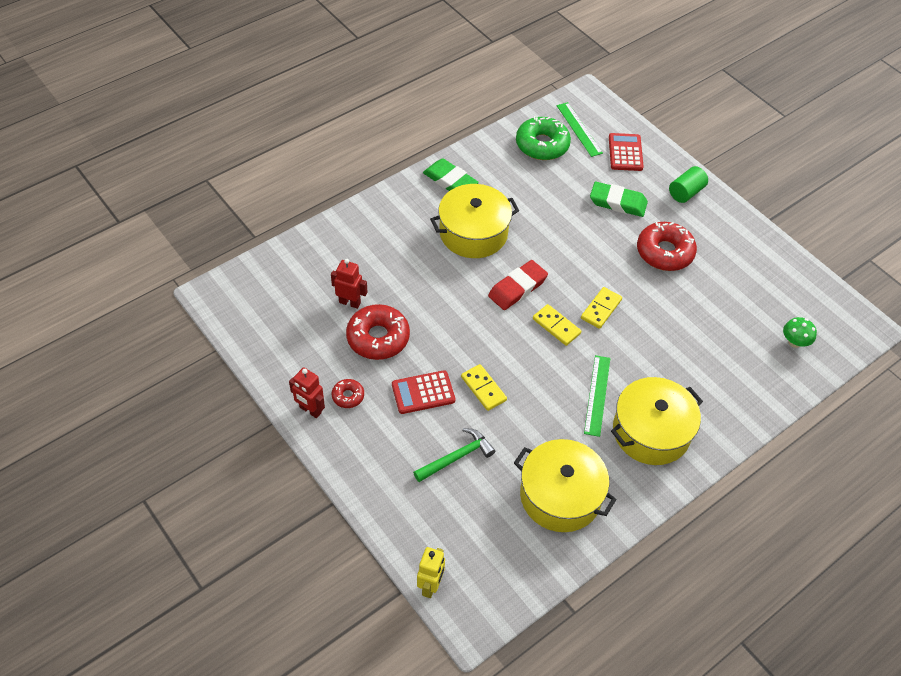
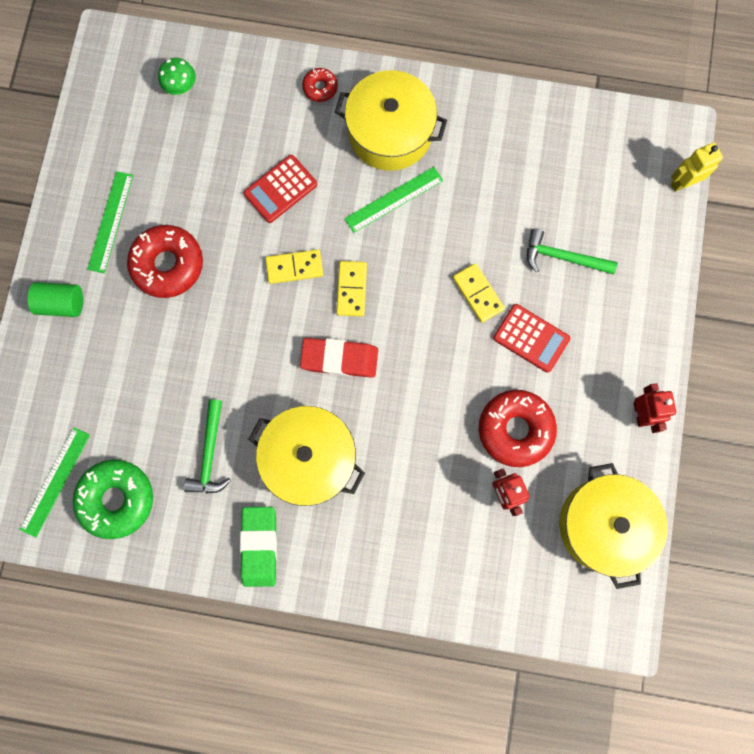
camera: 130 degrees left, 25 degrees up
red donut [332,379,364,408] -> red donut moved to [302,68,338,102]
yellow domino [461,364,507,411] -> yellow domino turned 45 degrees counterclockwise [453,263,505,323]
yellow pot [514,439,617,532] -> yellow pot moved to [559,463,668,589]
green eraser [590,182,648,217] -> none
red calculator [609,133,644,171] -> red calculator moved to [244,155,317,223]
none -> green ruler [87,171,133,273]
none -> green hammer [184,399,231,494]

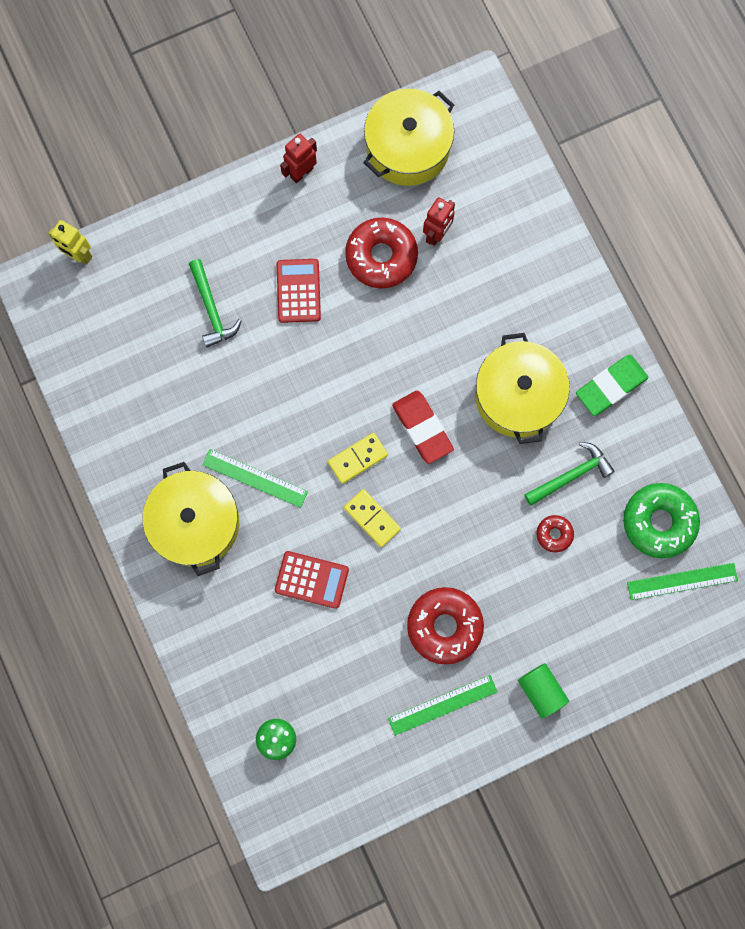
camera: 125 degrees left, 0 degrees up
red donut [302,68,338,102] -> red donut moved to [536,515,574,553]
yellow domino [453,263,505,323] -> none

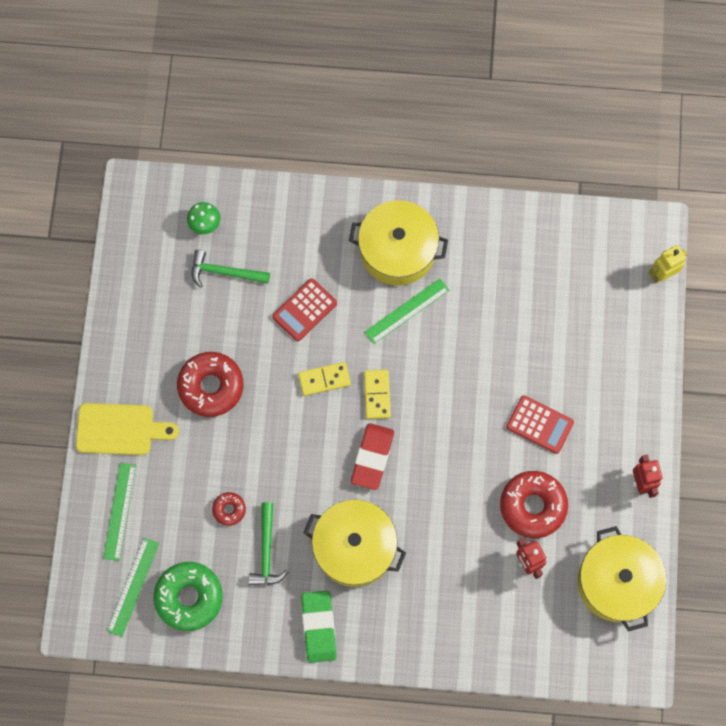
camera: 120 degrees right, 5 degrees down
green hammer [189,259,241,348] -> green hammer moved to [192,250,270,288]
green ruler [388,675,498,736] -> green ruler moved to [103,463,136,561]
red eraser [392,391,454,464] -> red eraser turned 75 degrees counterclockwise [351,423,394,490]
green cylinder [518,663,569,718] -> yellow cutting board [76,403,179,455]

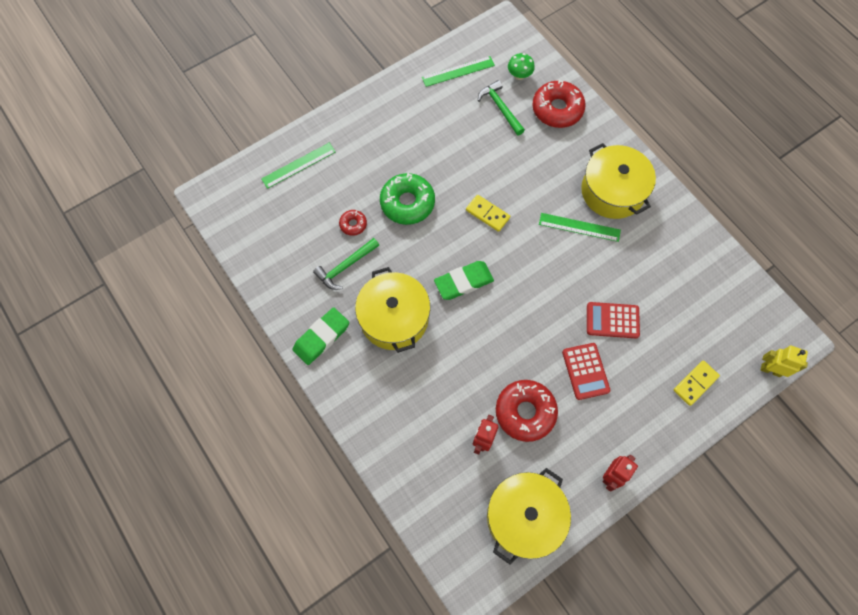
camera: 50 degrees right, 5 degrees down
yellow cutting board [76,403,179,455] -> none
green ruler [107,538,159,637] -> green ruler moved to [422,56,495,87]
green donut [154,562,223,631] -> green donut moved to [380,173,435,225]
red donut [177,352,243,417] -> red donut moved to [532,80,586,128]
red calculator [272,278,337,341] -> red calculator moved to [587,302,640,338]
red eraser [351,423,394,490] -> green eraser [434,261,494,300]
yellow domino [364,370,391,419] -> yellow domino moved to [673,360,720,406]

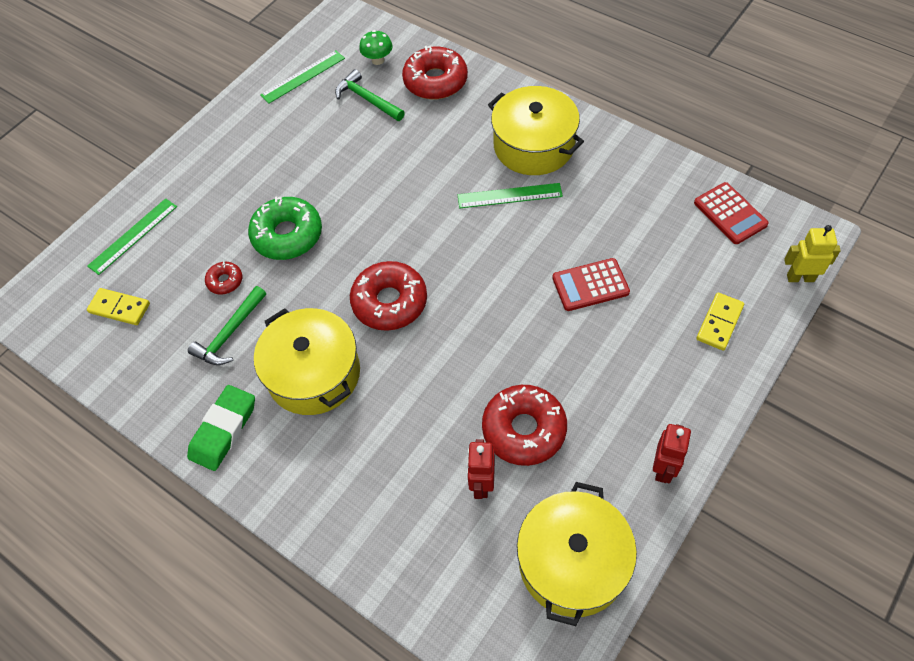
camera: 15 degrees left, 10 degrees down
green eraser [434,261,494,300] -> red donut [350,261,427,331]
yellow domino [466,195,510,232] -> yellow domino moved to [87,288,150,325]
red calculator [562,343,610,400] -> red calculator moved to [694,182,769,244]

